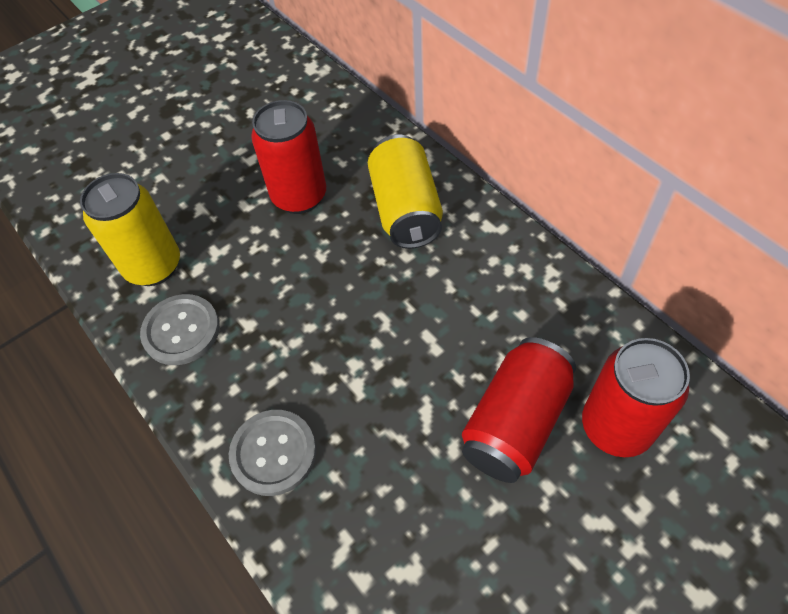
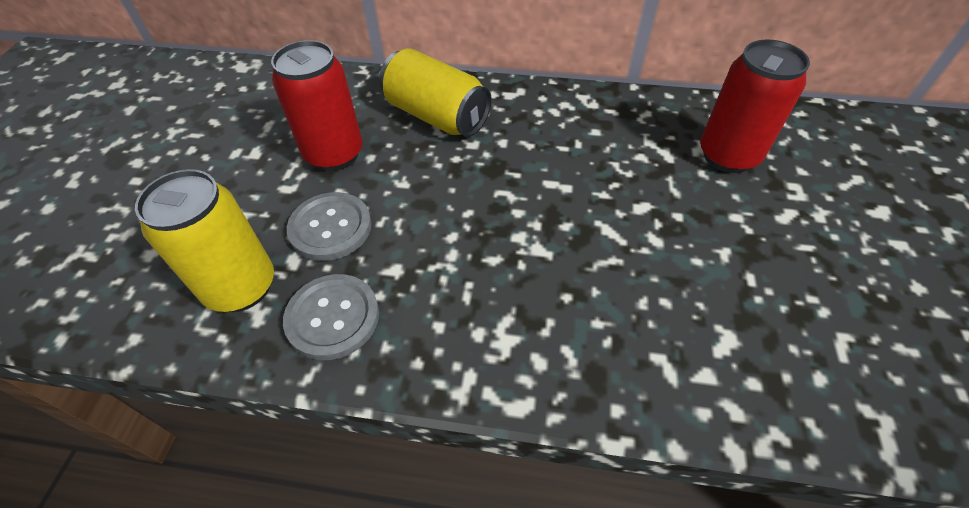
camera: 45 degrees left, 5 degrees down
grey button [229,410,316,496] -> grey button moved to [287,192,372,261]
red can [462,337,576,483] -> none

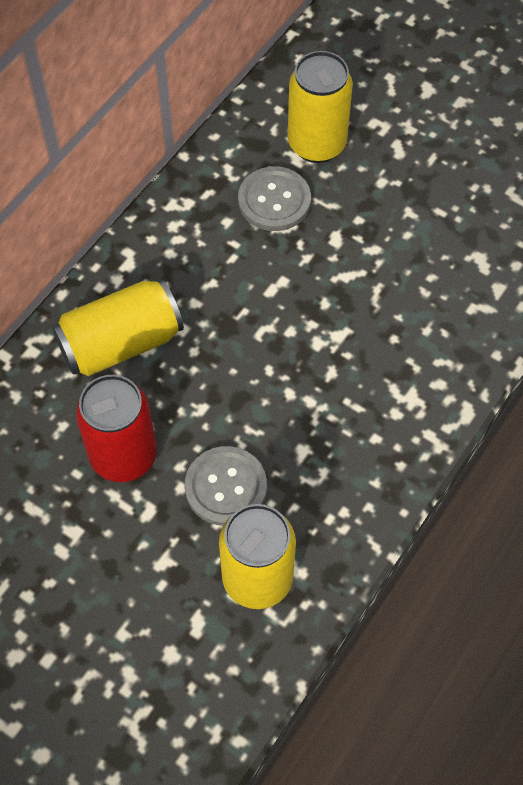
camera: 65 degrees left, 10 degrees up
grey button [283,274,379,360] -> grey button moved to [238,166,311,231]
red can [700,39,810,173] -> yellow can [288,51,353,163]

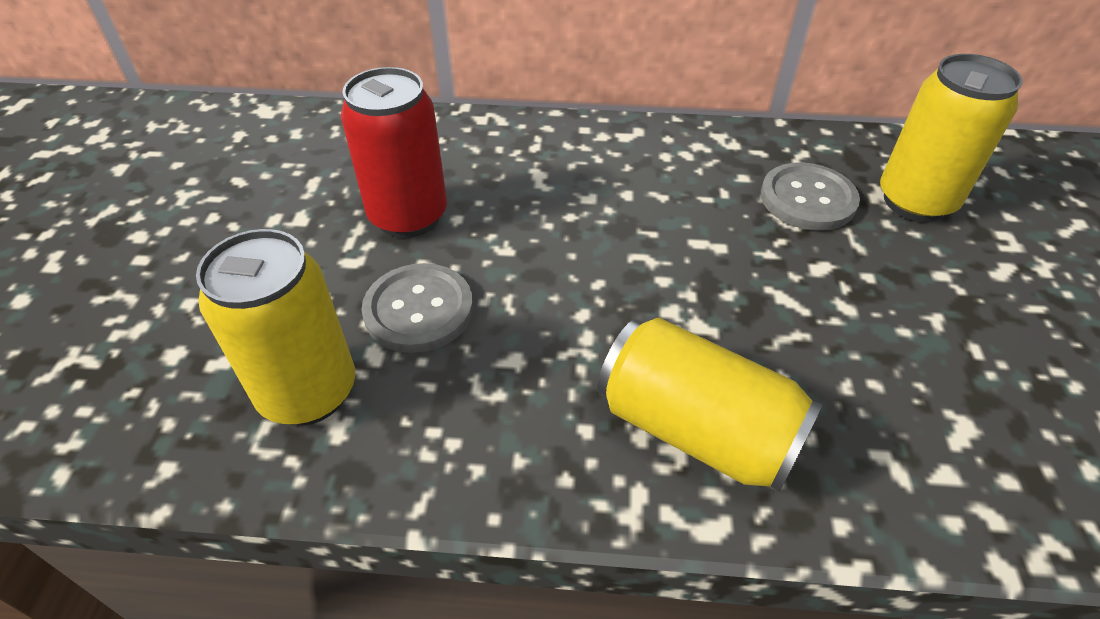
camera: 60 degrees right, 15 degrees down
yellow can [52,279,184,376] -> yellow can moved to [597,318,823,492]

